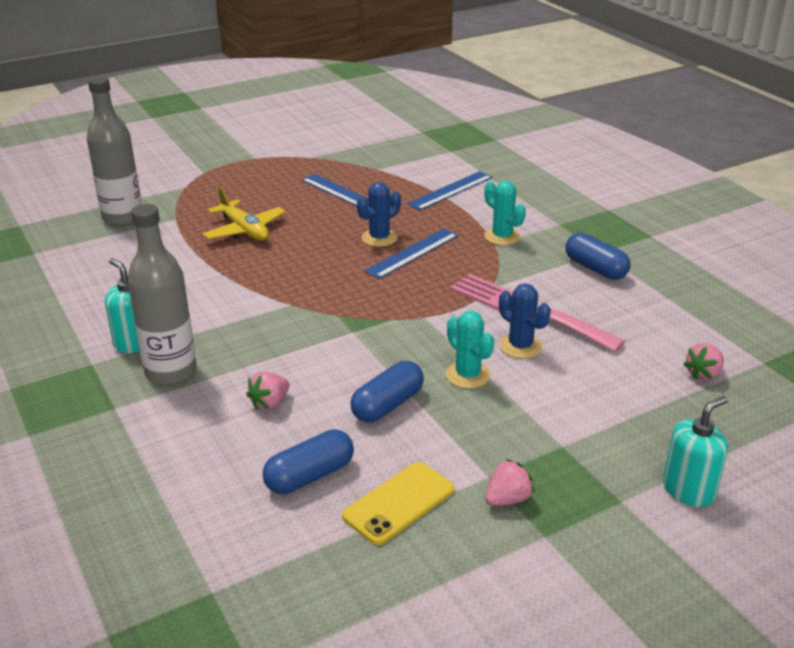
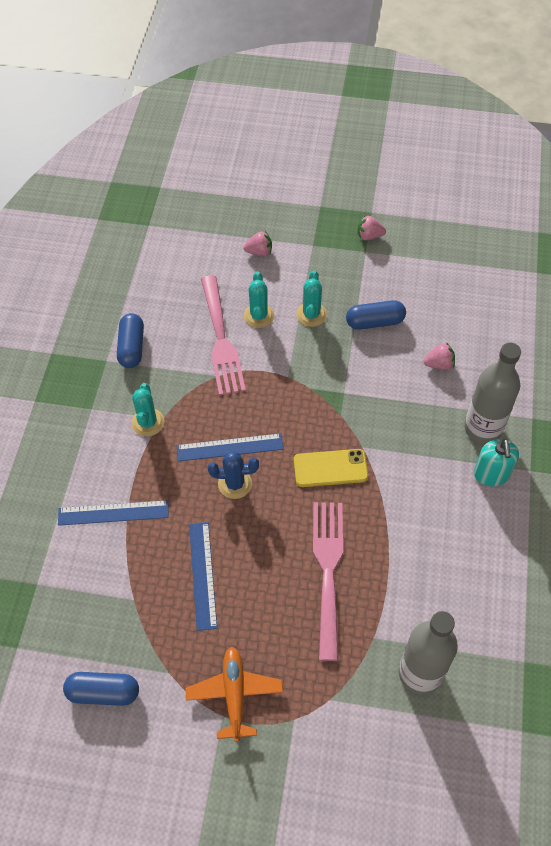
camera: 140 degrees left, 25 degrees up
yellow plane [202,187,285,241] -> pink fork [313,502,343,661]
blue capsule [263,429,354,494] -> blue capsule moved to [63,672,139,706]
yellow phone [342,462,454,545] -> yellow phone moved to [294,449,368,487]
blue cactus [499,283,551,359] -> turquoise cactus [244,272,274,328]
turquoise soap dispenser [663,396,728,507] -> none
pink strawberry [683,343,724,380] -> pink strawberry moved to [243,231,272,256]
none -> orange plane [185,647,283,742]

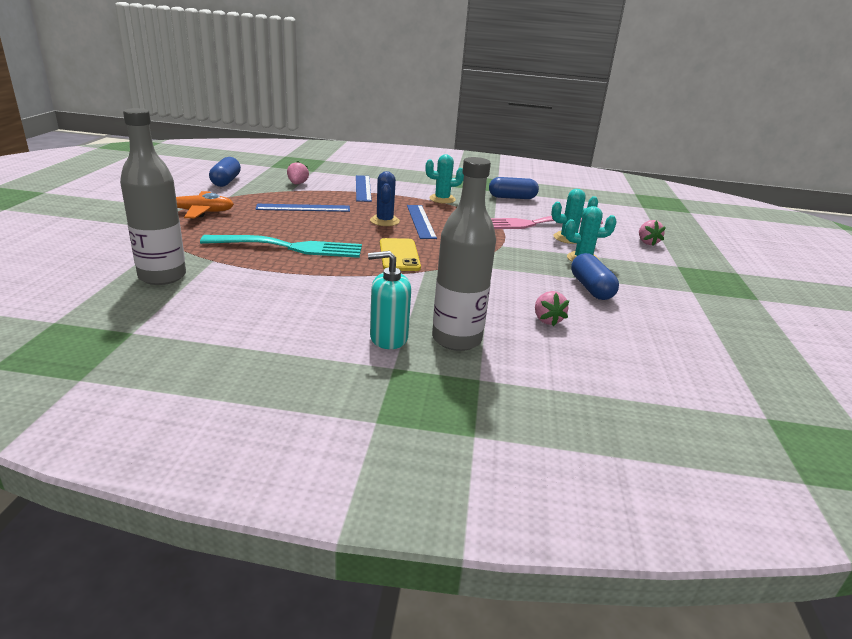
camera: 85 degrees right, 30 degrees down
pink fork [313,502,343,661] -> turquoise fork [200,235,362,258]
pink strawberry [358,216,386,240] -> pink strawberry moved to [287,161,309,184]

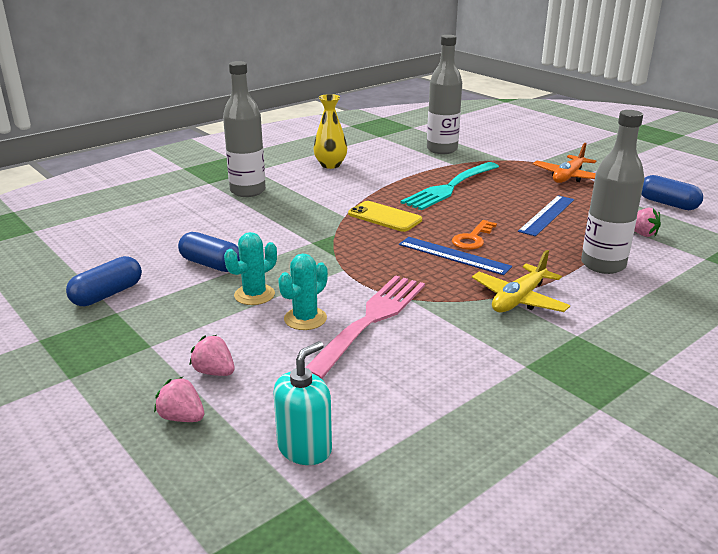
camera: 135 degrees right, 0 degrees up
blue ruler [356,175,372,202] -> grey bottle [581,110,644,274]
turquoise soap dispenser [368,251,411,349] -> turquoise soap dispenser moved to [273,341,332,465]
blue cactus [370,171,400,226] -> orange key [452,220,497,250]
turquoise cactus [426,154,464,204] -> yellow plane [472,250,570,313]
blue capsule [489,177,539,199] -> blue capsule moved to [66,256,142,306]
pink strawberry [535,291,569,326] -> pink strawberry moved to [154,377,204,422]
none -> yellow vase [313,94,347,169]

